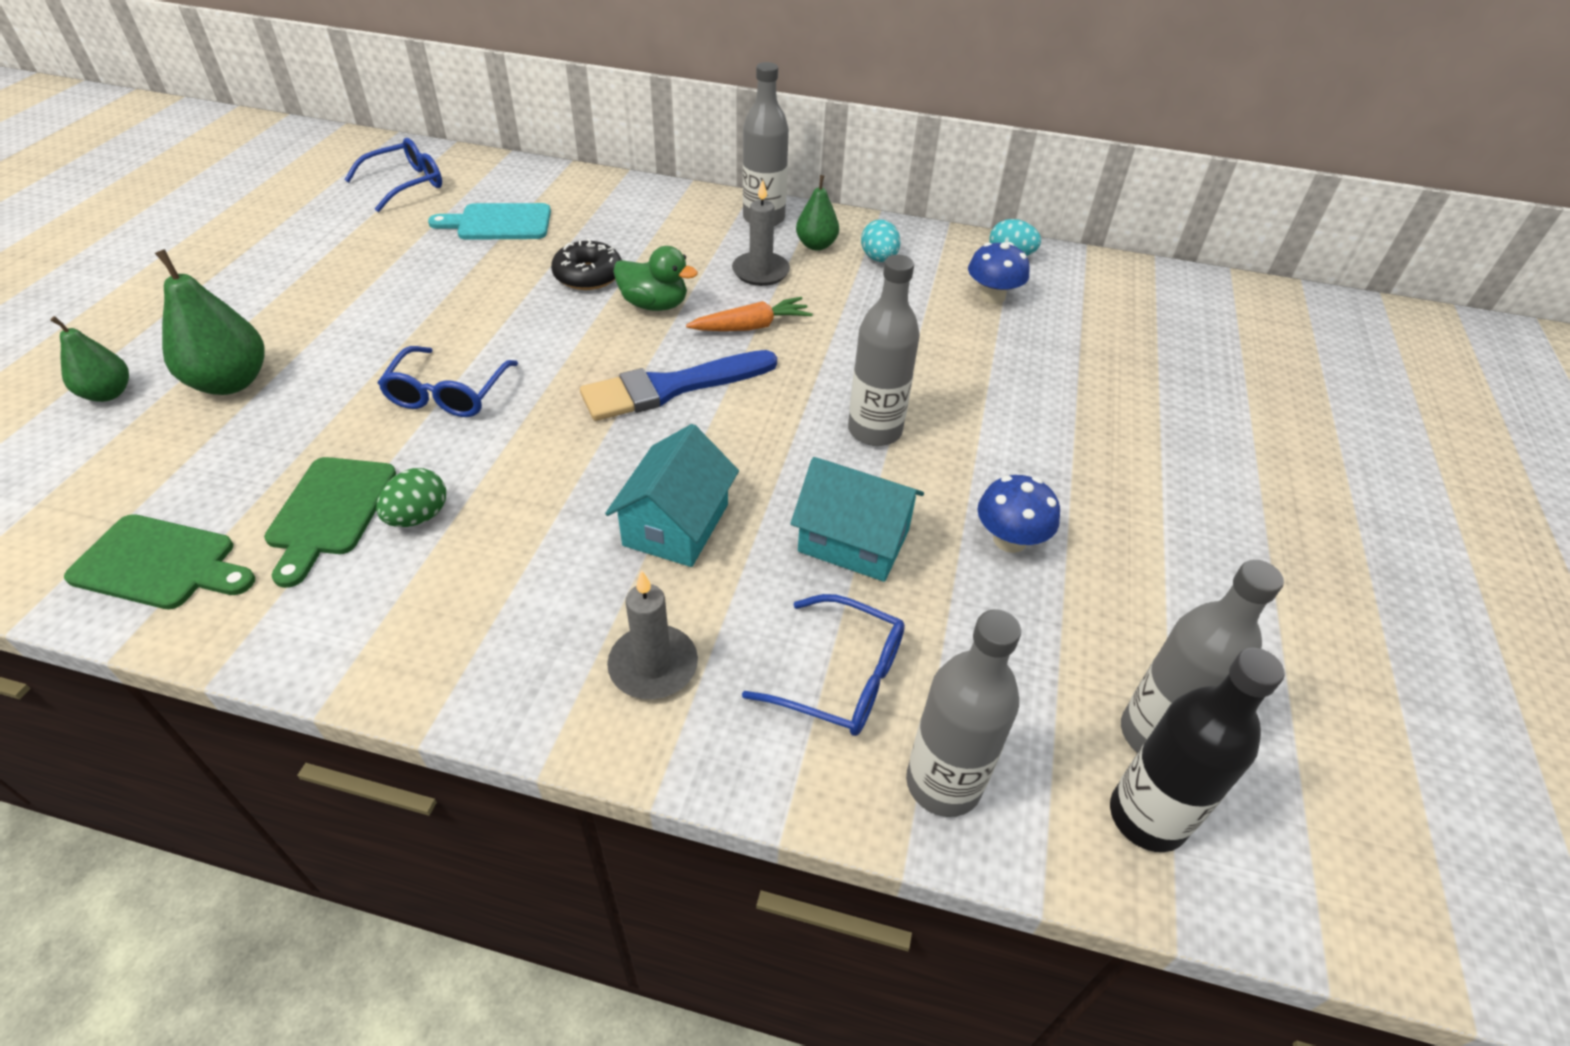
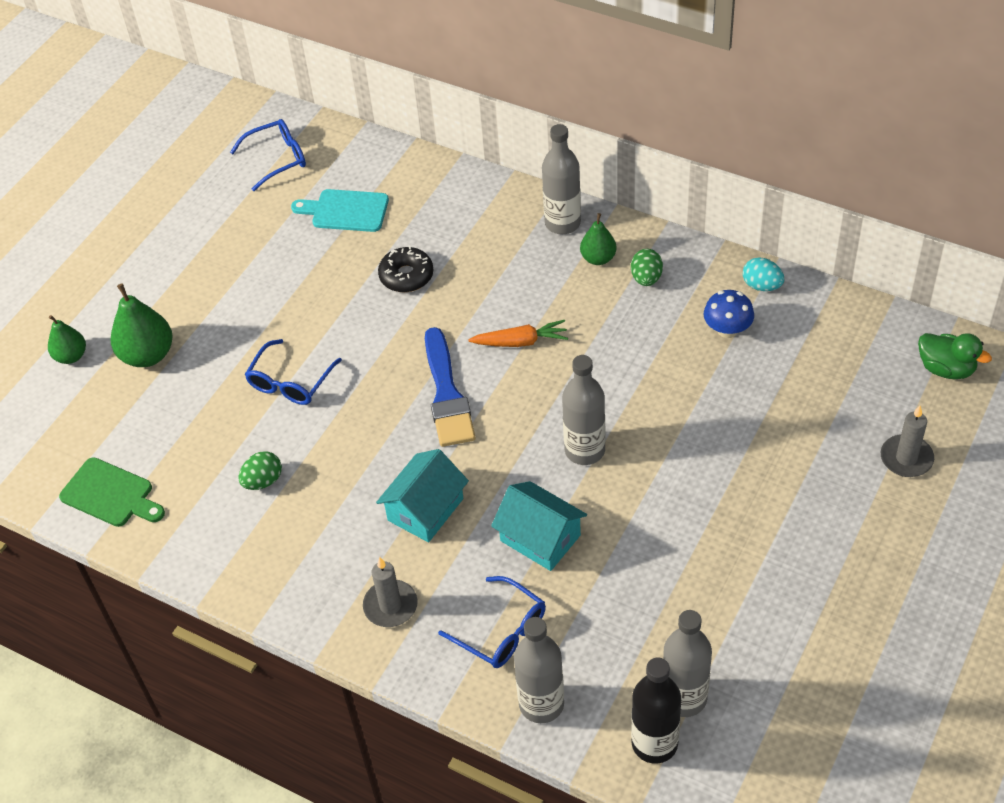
camera: 20 degrees right, 5 degrees up
green cutting board [264,457,396,588] -> none
blue brush [580,350,777,421] -> blue brush turned 90 degrees counterclockwise [425,327,476,447]
green duck [613,246,698,311] -> green duck moved to [918,333,992,379]
grey candle [732,180,790,286] -> grey candle moved to [881,405,934,477]
turquoise egg [861,219,901,262] -> green egg [631,249,663,286]
blue mushroom [977,475,1060,553] -> none

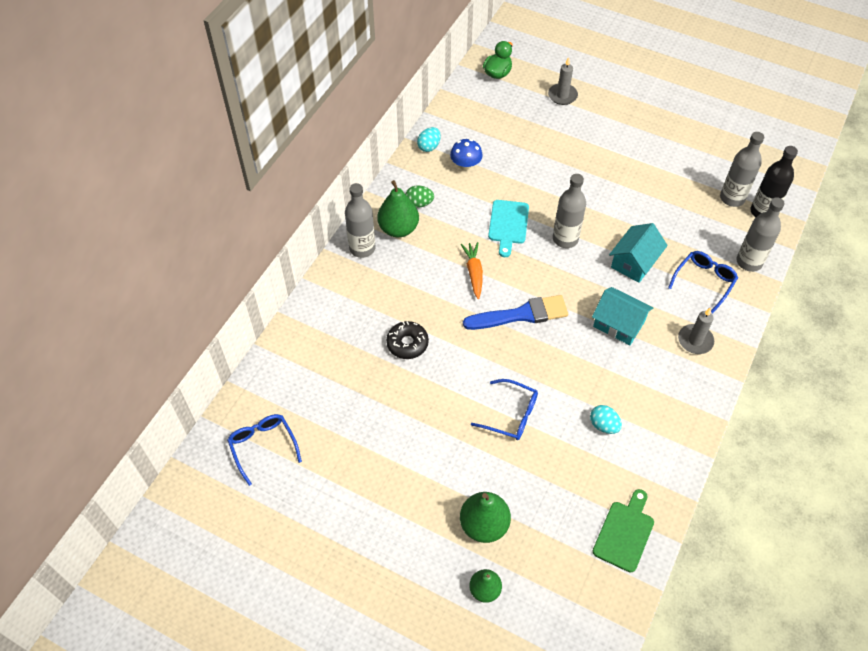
camera: 95 degrees left, 5 degrees up
green egg [238,451,282,490] -> turquoise egg [590,405,622,434]
turquoise cutting board [291,189,389,232] -> turquoise cutting board moved to [488,200,529,257]
green pear [580,213,617,265] -> green pear [377,180,419,237], size x1.62

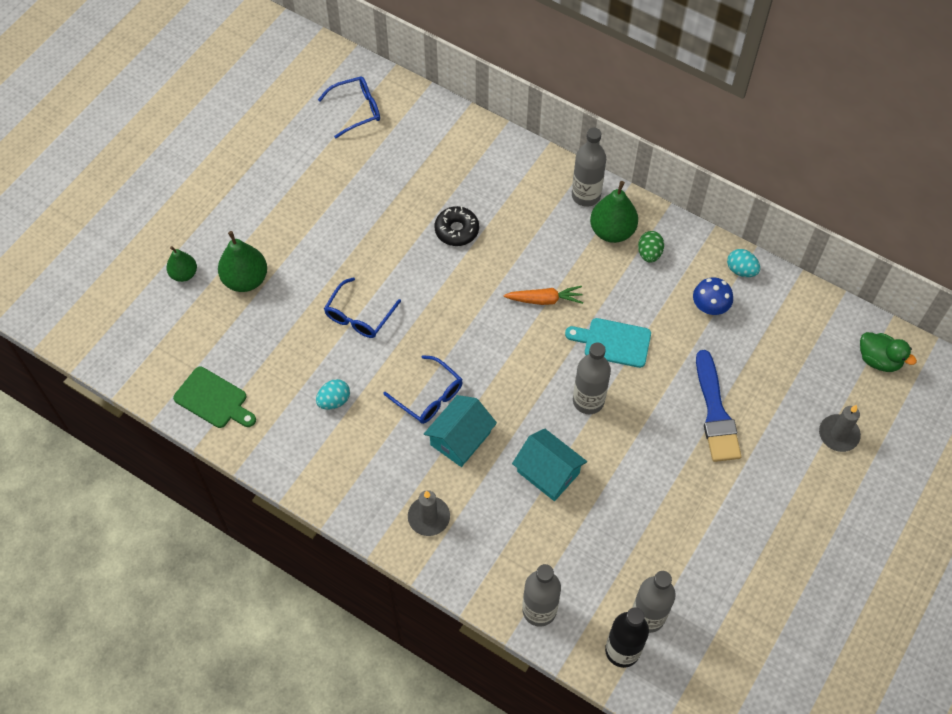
camera: 95 degrees right, 5 degrees up
blue brush [463,295,568,330] -> blue brush moved to [696,350,742,462]
blue glasses [668,251,738,313] -> blue glasses moved to [383,355,463,424]

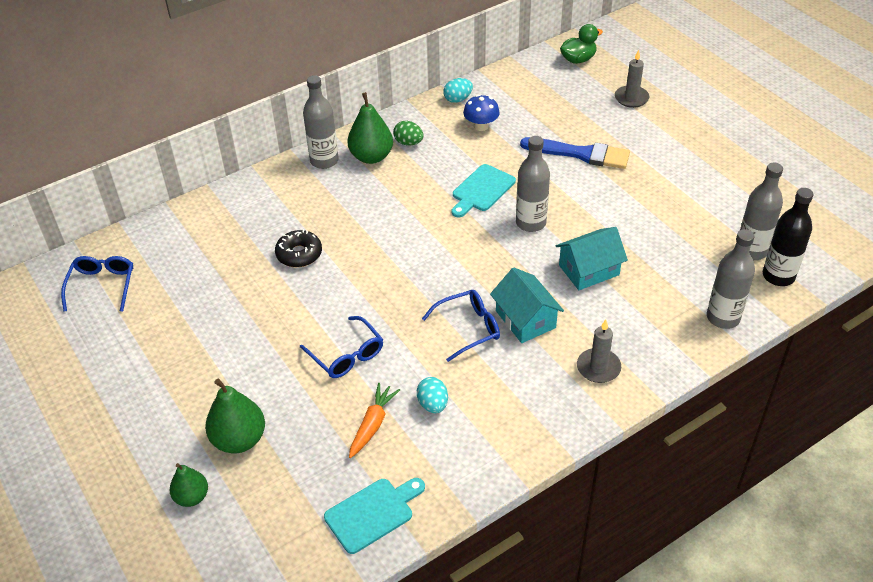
camera: 65 degrees left, 15 degrees down
green cutting board [173,367,256,428] -> turquoise cutting board [324,478,425,554]
orange carrot [503,286,583,305] -> orange carrot moved to [349,383,400,458]

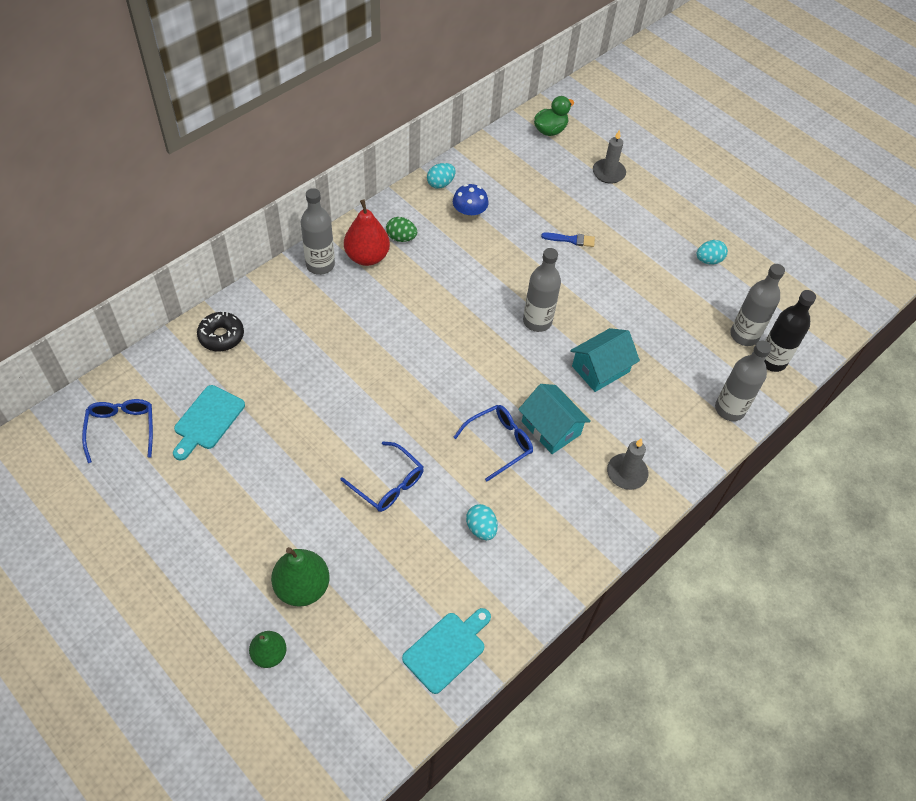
camera: 15 degrees left, 10 degrees up
black donut [275,229,322,267] -> black donut moved to [197,311,244,352]
green pear [347,92,393,164] -> red pear [344,199,390,266]
orange carrot [349,383,400,458] -> none
turquoise cutting board [452,164,516,218] -> turquoise cutting board moved to [173,385,245,460]
blue brush [520,137,630,169] -> blue brush [541,232,595,247], size x0.50
none -> turquoise egg [697,240,728,265]

